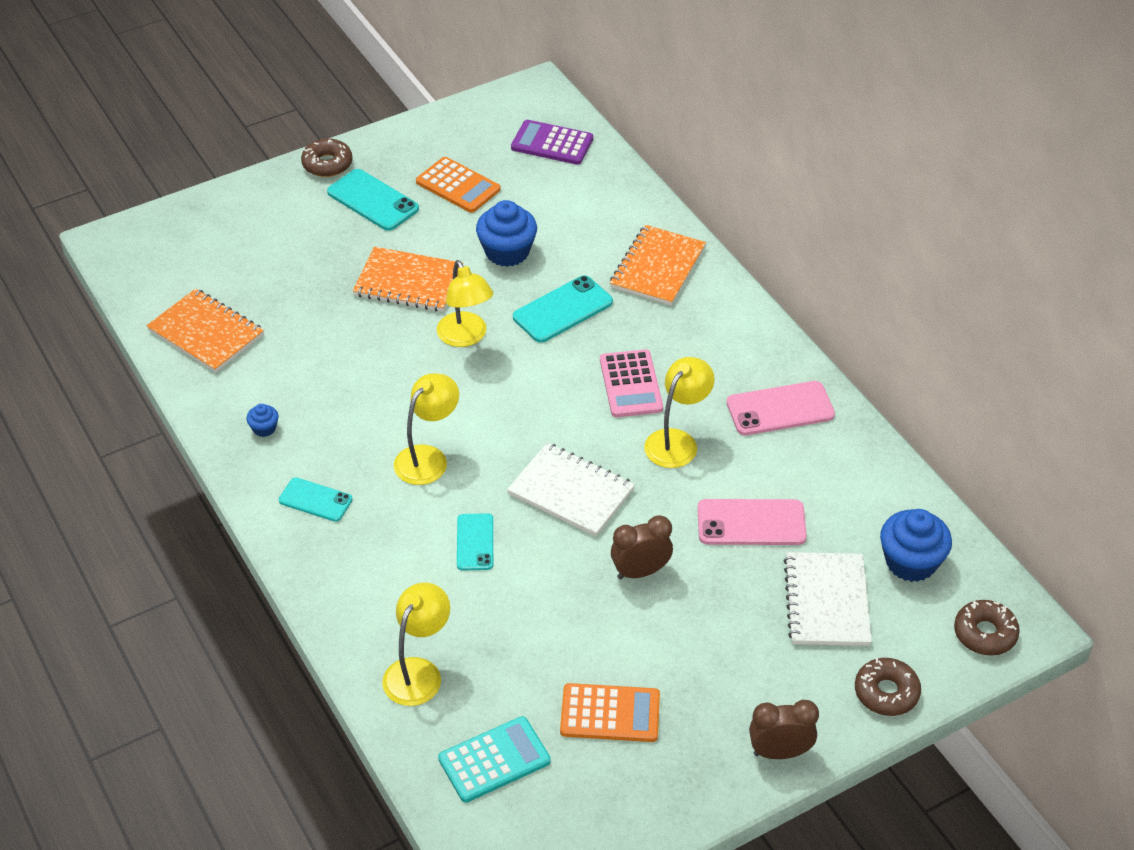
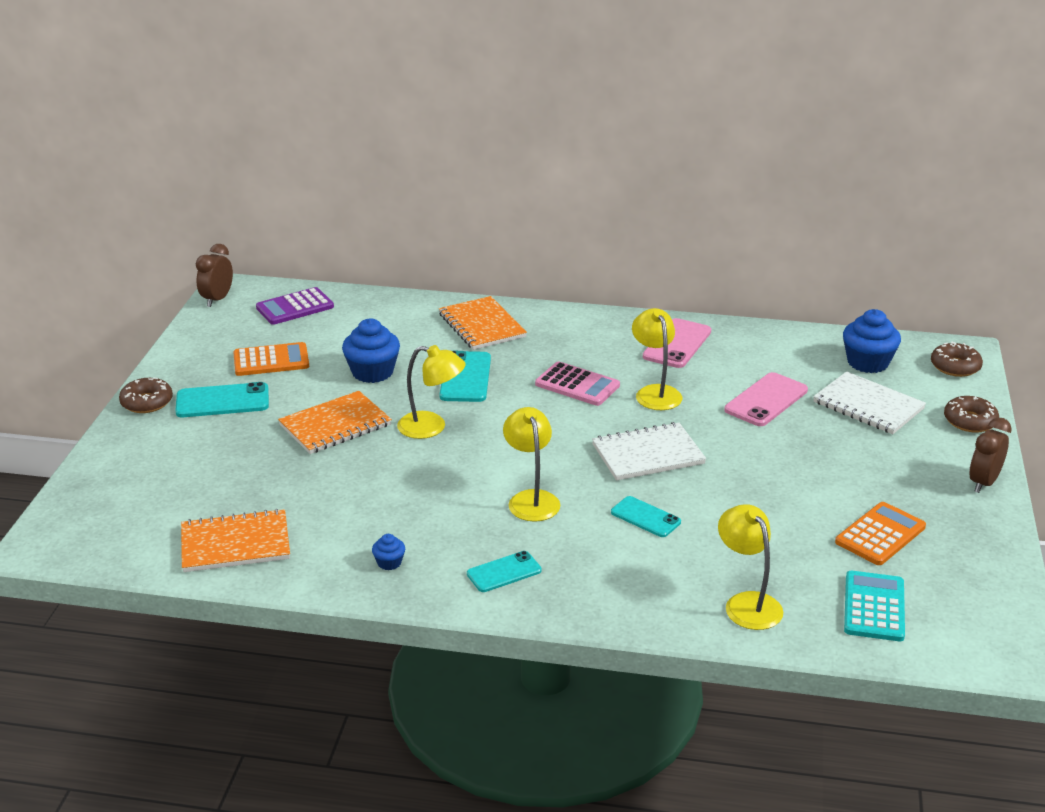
camera: 50 degrees left, 15 degrees down
brown clock [611,515,673,579] -> brown clock moved to [196,244,233,307]

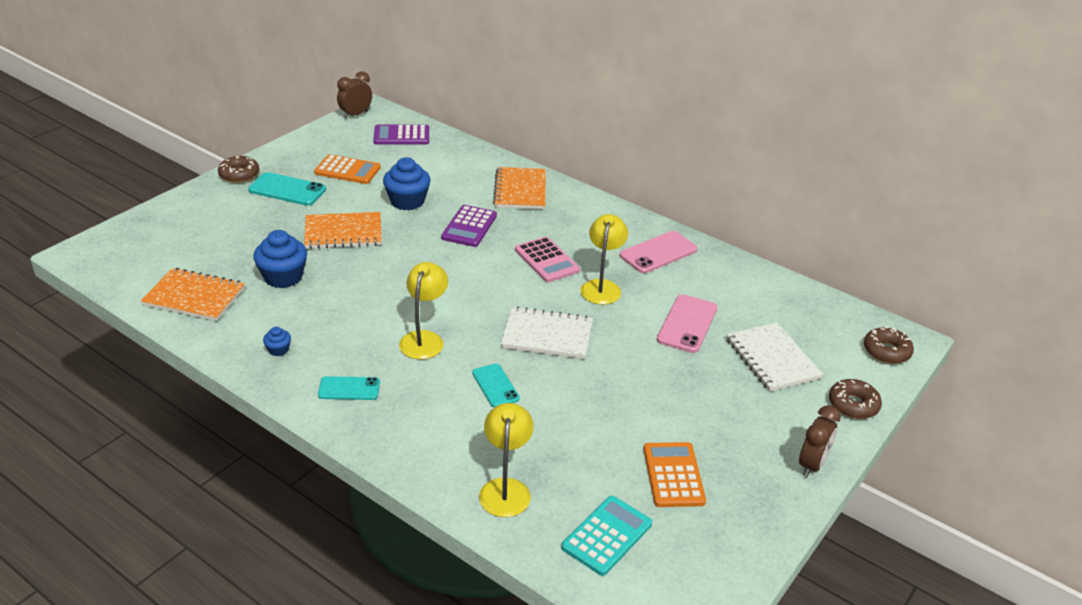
camera: 25 degrees right, 5 degrees up
yellow lamp [397,345,465,439] -> none
turquoise phone [440,351,491,402] -> purple calculator [441,205,497,247]
pink phone [724,372,808,426] -> pink phone turned 45 degrees counterclockwise [657,294,717,353]
orange calculator [835,502,926,565] -> orange calculator turned 75 degrees counterclockwise [643,442,706,507]
blue cupcake [843,309,901,373] -> blue cupcake moved to [253,230,307,288]
brown clock [969,417,1012,493] -> brown clock turned 150 degrees clockwise [799,405,841,477]

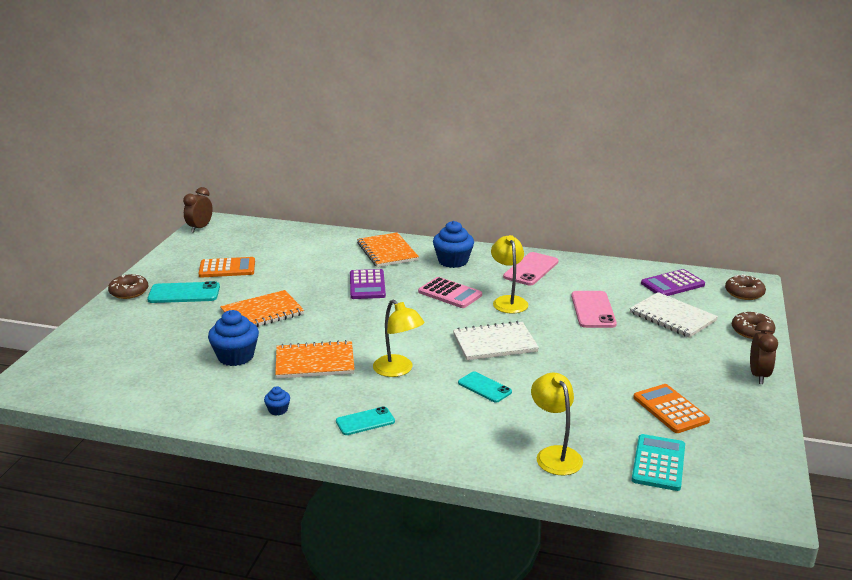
camera: 20 degrees left, 10 degrees down
orange notebook [141,268,245,321] -> orange notebook moved to [275,340,355,379]
purple calculator [374,125,429,145] -> purple calculator moved to [641,269,705,296]
blue cupcake [383,157,430,210] -> blue cupcake moved to [433,221,474,268]
yellow lamp [399,262,448,359] -> yellow lamp turned 150 degrees clockwise [373,300,425,377]

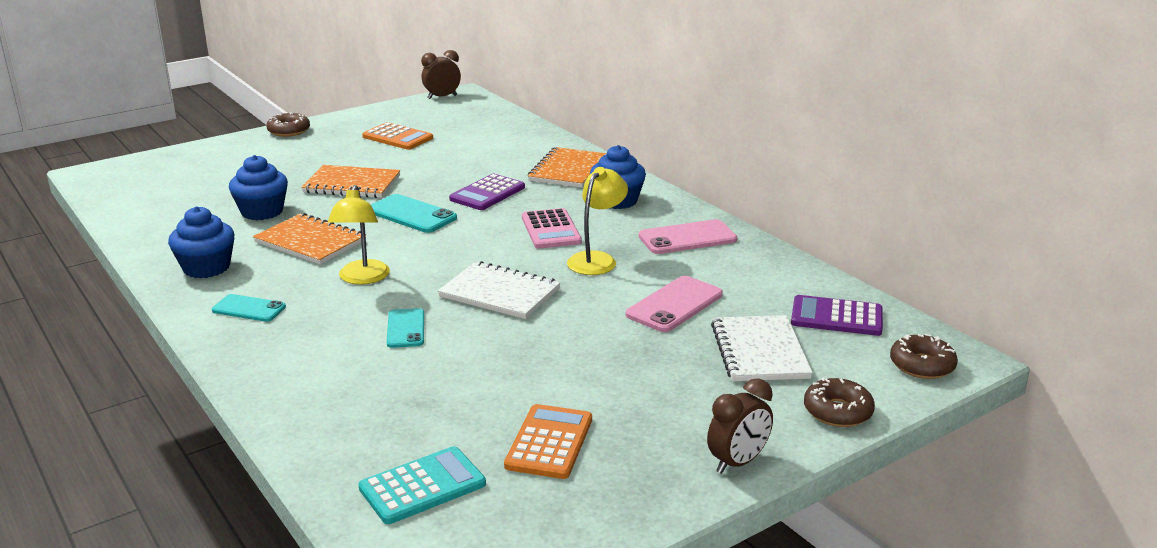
camera: 40 degrees right, 0 degrees up
turquoise phone [147,281,220,303] -> turquoise phone moved to [371,194,457,233]
blue cupcake [264,386,290,416] -> blue cupcake [168,206,235,278], size x2.09
yellow lamp [531,372,583,475] -> none

